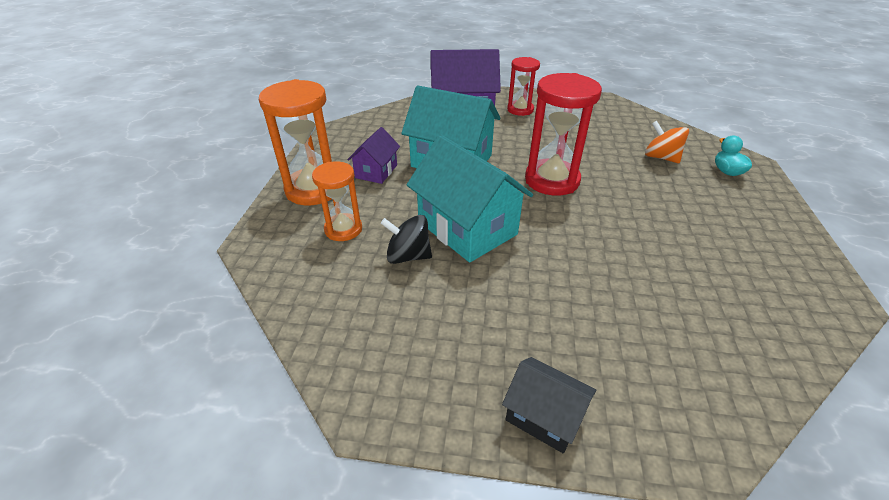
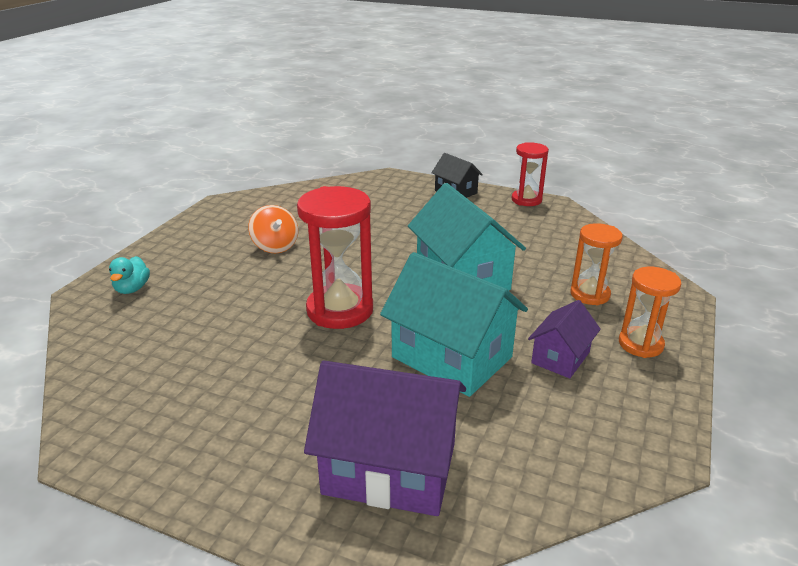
camera: 165 degrees left, 10 degrees down
orange hourglass [259,79,332,205] -> orange hourglass [619,267,681,358], size x0.61
black spinning top [381,215,432,264] -> none
red hourglass [507,57,540,116] -> red hourglass moved to [512,142,549,206]
orange spinning top [645,121,689,163] -> orange spinning top moved to [248,205,298,253]

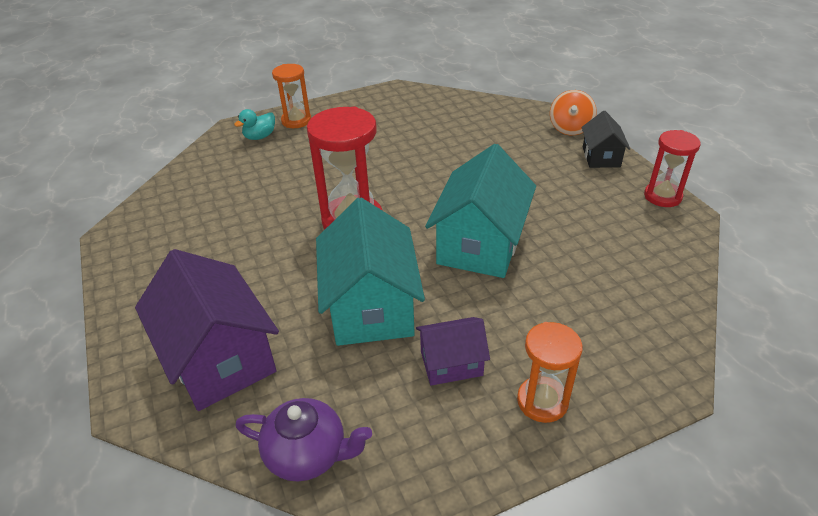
camera: 45 degrees right, 10 degrees up
orange spinning top [248,205,298,253] -> orange spinning top moved to [550,90,597,135]
orange hourglass [570,223,623,305] -> orange hourglass moved to [272,64,311,128]
none -> purple teapot [235,398,372,482]

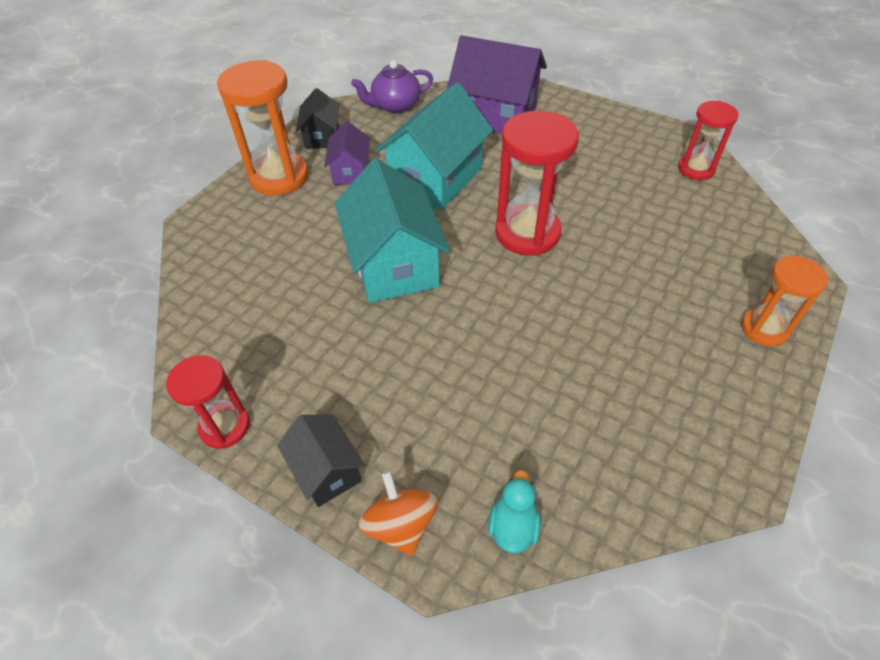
camera: 145 degrees right, 10 degrees up
turquoise duck [234,109,275,140] -> turquoise duck moved to [488,470,541,553]
turquoise house [316,198,425,346] -> turquoise house turned 75 degrees clockwise [375,82,493,210]
purple house [416,317,490,386] -> purple house turned 45 degrees counterclockwise [324,121,370,185]
orange hourglass [517,322,583,423] -> orange hourglass [217,60,308,196], size x1.65
none -> black house [296,88,339,149]
none -> red hourglass [678,101,739,180]

